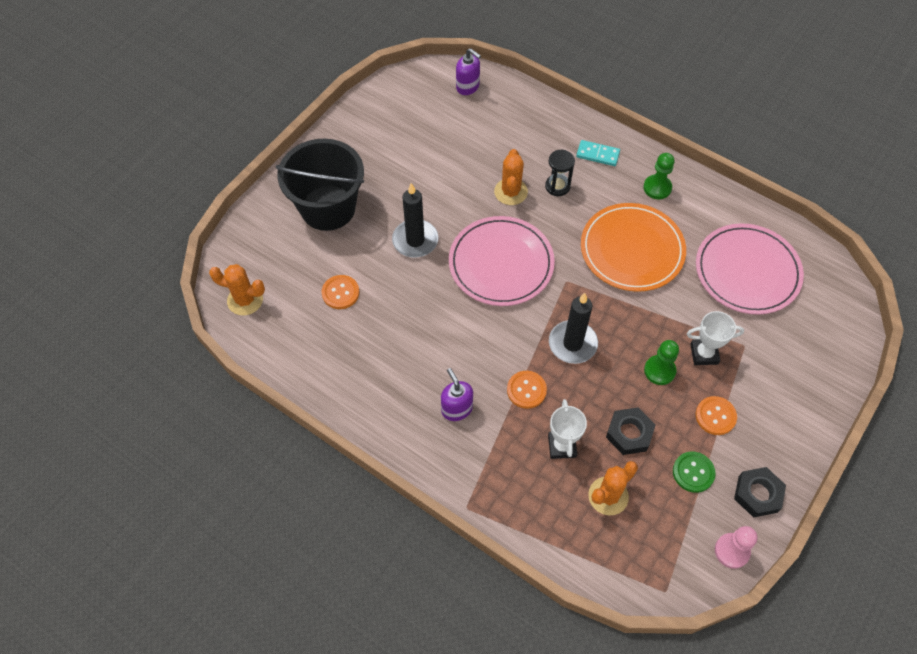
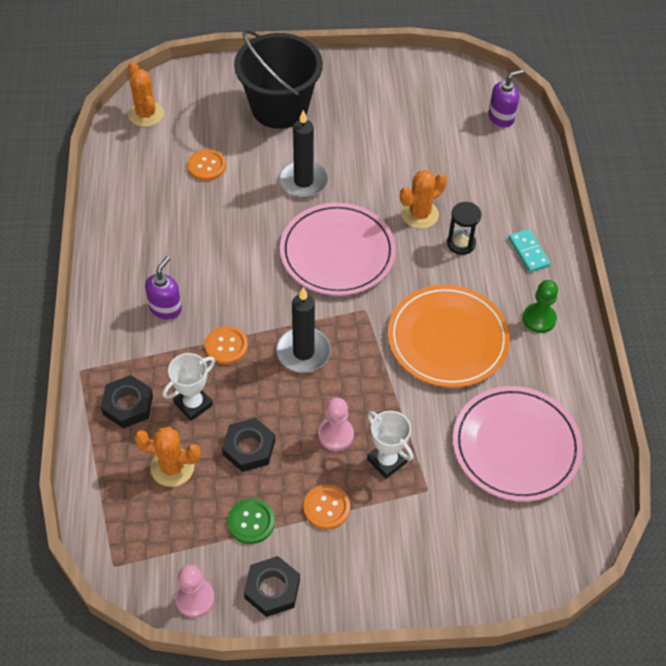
camera: 50 degrees right, 5 degrees down
purple soap dispenser [456,48,481,95] -> purple soap dispenser turned 120 degrees counterclockwise [488,70,524,127]
green pawn [644,340,679,385] -> pink pawn [318,398,354,451]
none -> black nut [101,375,153,428]

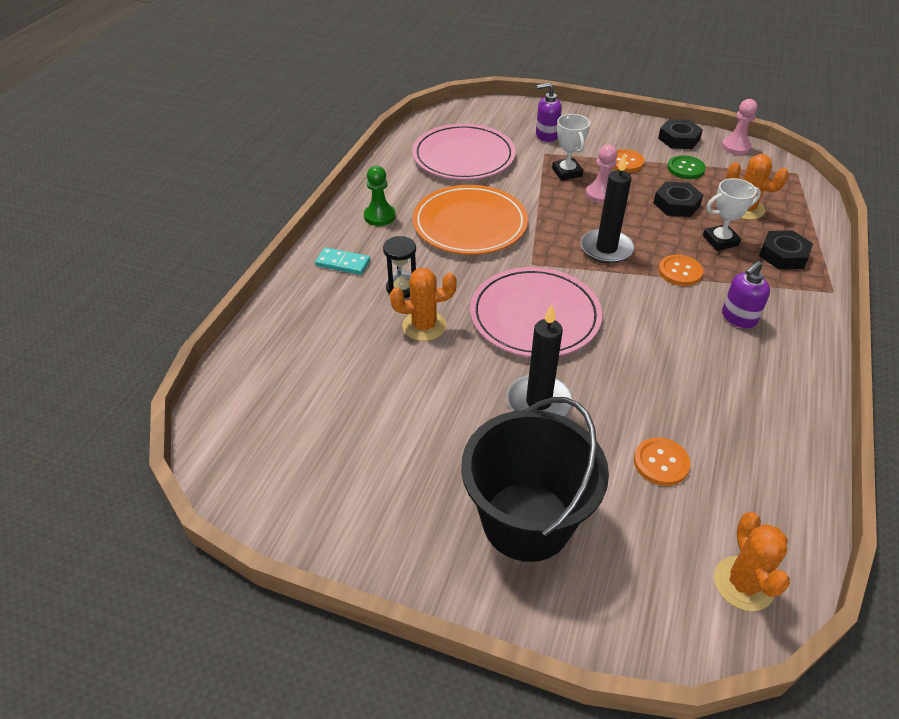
camera: 155 degrees left, 10 degrees down
purple soap dispenser [488,70,524,127] -> purple soap dispenser moved to [536,83,562,142]
turquoise domino [508,229,551,272] -> turquoise domino turned 75 degrees counterclockwise [315,247,370,275]

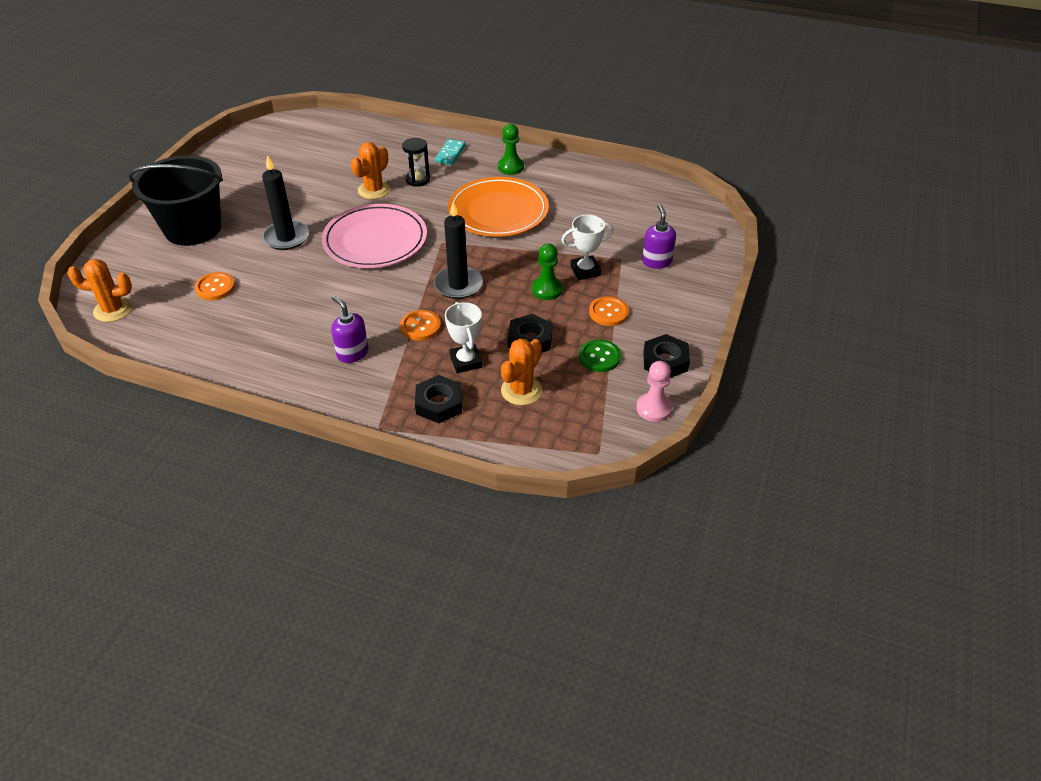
camera: 90 degrees right, 0 degrees up
orange cactus [390,268,457,341] -> orange cactus turned 45 degrees clockwise [351,142,390,199]
pink plate [412,124,516,180] -> none
pink pawn [586,144,617,203] -> green pawn [532,243,563,300]

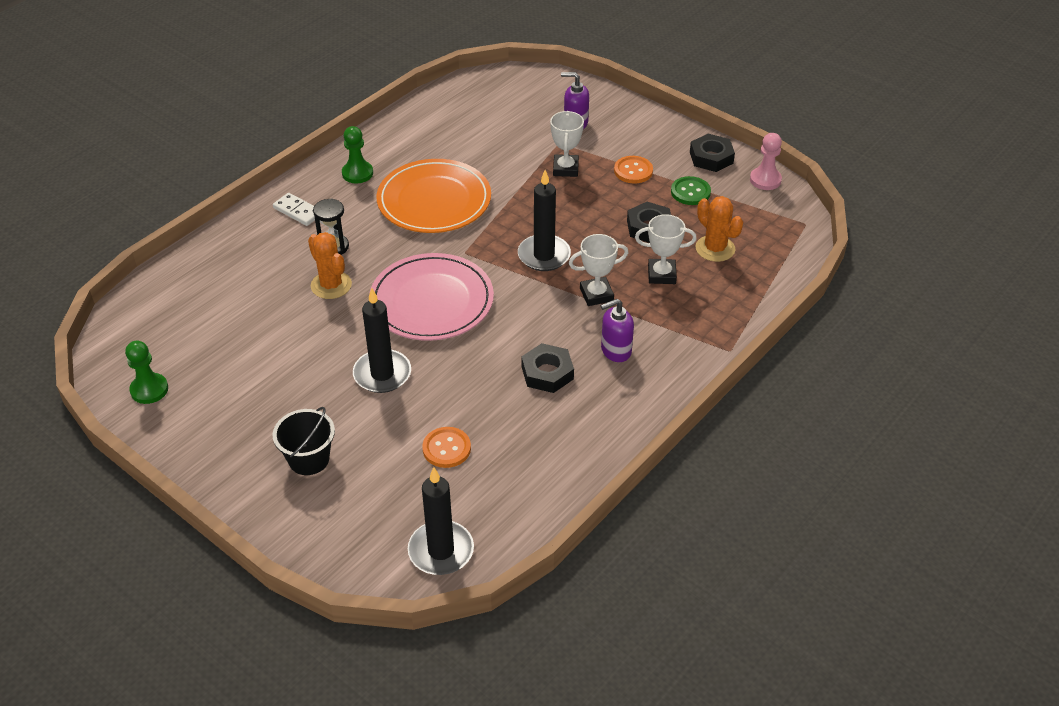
camera: 70 degrees left, 0 degrees up
orange cactus [67,259,133,322] -> black candle [408,467,474,575]
black bucket [129,155,223,246] -> black bucket [272,407,335,475], size x0.54
orange button [400,310,441,341] -> white trophy [569,234,629,306]
black nut [415,375,462,423] -> black nut moved to [522,343,574,393]
turquoise domino [435,139,465,165] -> white domino [273,193,315,226]
green pawn [532,243,563,300] -> green pawn moved to [125,341,168,404]

